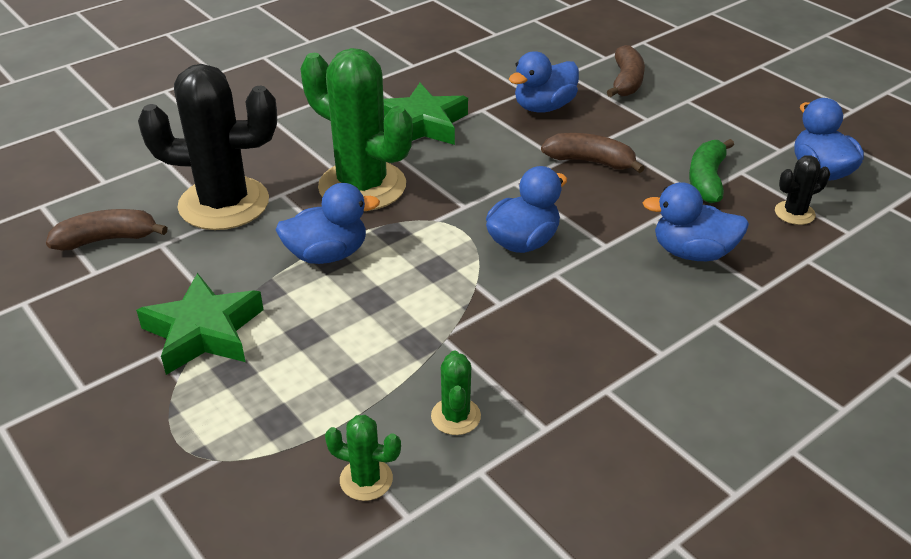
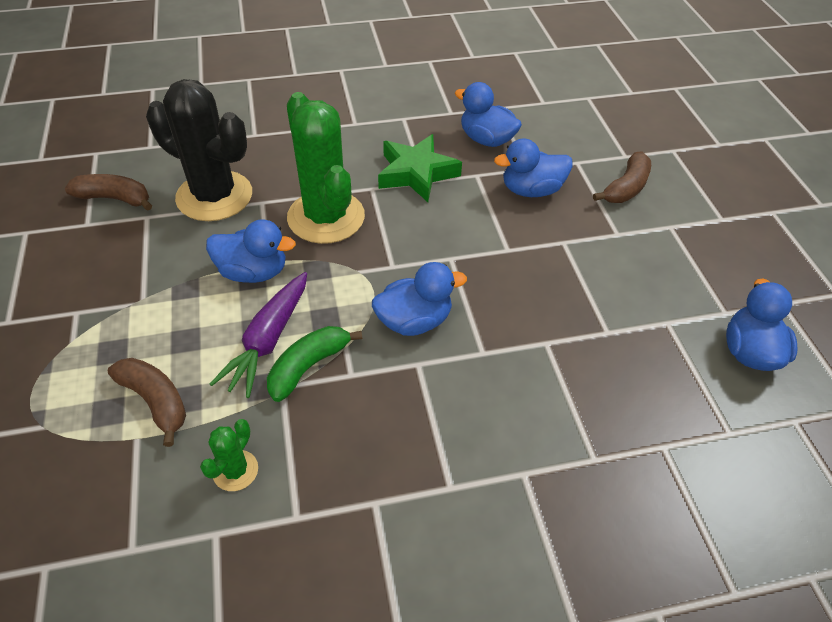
camera: 25 degrees right, 10 degrees up
green star [136,273,264,375] -> none
green cactus [325,415,401,501] -> none
brown banana [541,133,644,173] -> brown banana moved to [108,358,186,447]
blue duck [643,182,749,261] -> blue duck moved to [455,82,522,147]
green banana [689,139,734,203] -> green banana moved to [267,326,363,402]
black cactus [775,155,830,225] -> none
none -> purple carrot [210,272,307,398]

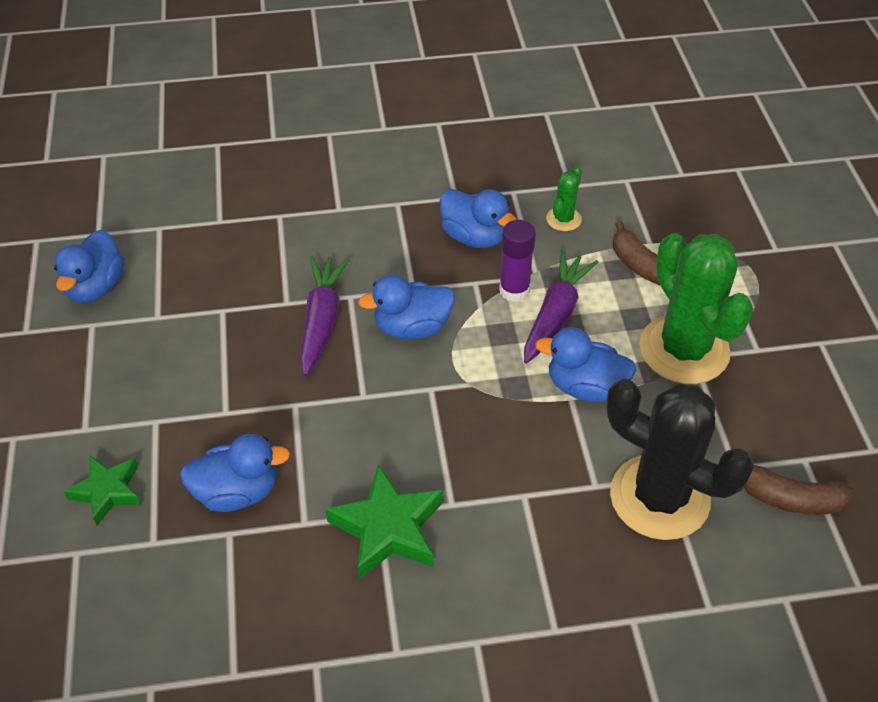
camera: 175 degrees left, 0 degrees up
green banana [267,326,363,402] -> purple glue stick [499,220,536,302]
green cactus [287,92,365,244] -> green cactus moved to [639,233,753,384]
blue duck [455,82,522,147] -> blue duck moved to [440,189,517,248]
brown banana [593,152,651,203] -> green star [63,456,141,526]
none -> purple carrot [300,256,350,376]

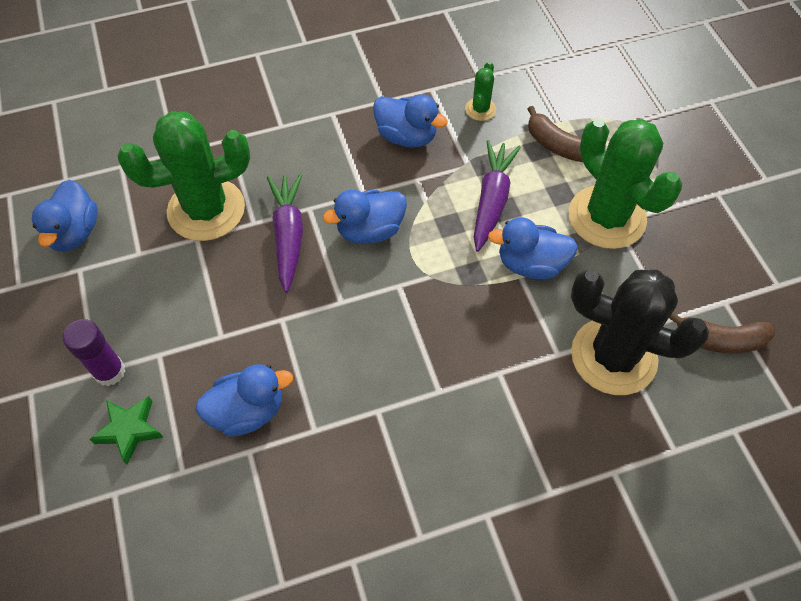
camera: 10 degrees left, 10 degrees up
green star [325,464,443,579] -> none
purple glue stick [499,220,536,302] -> purple glue stick moved to [63,319,125,386]
none -> green cactus [118,111,250,241]

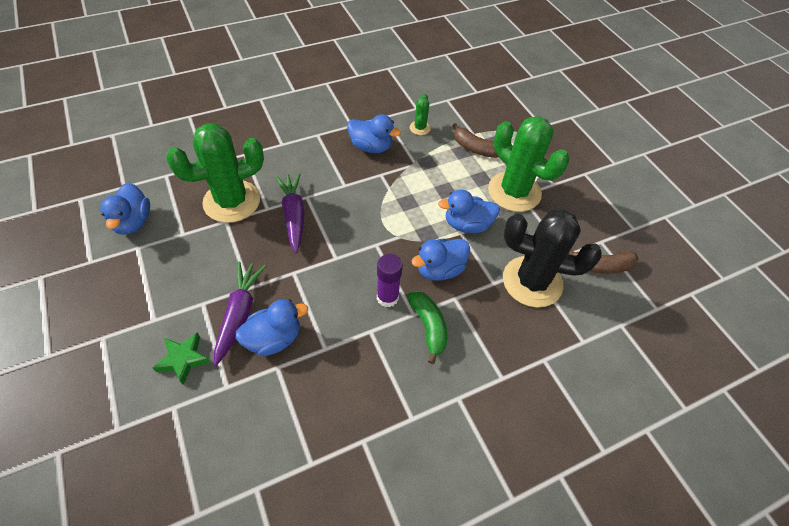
camera: 10 degrees left, 5 degrees down
purple glue stick [63,319,125,386] -> purple glue stick moved to [377,254,403,307]
blue duck [323,189,407,244] -> blue duck moved to [411,238,470,281]
purple carrot [474,140,521,252] -> purple carrot moved to [214,261,266,366]
none -> green banana [407,291,447,364]

